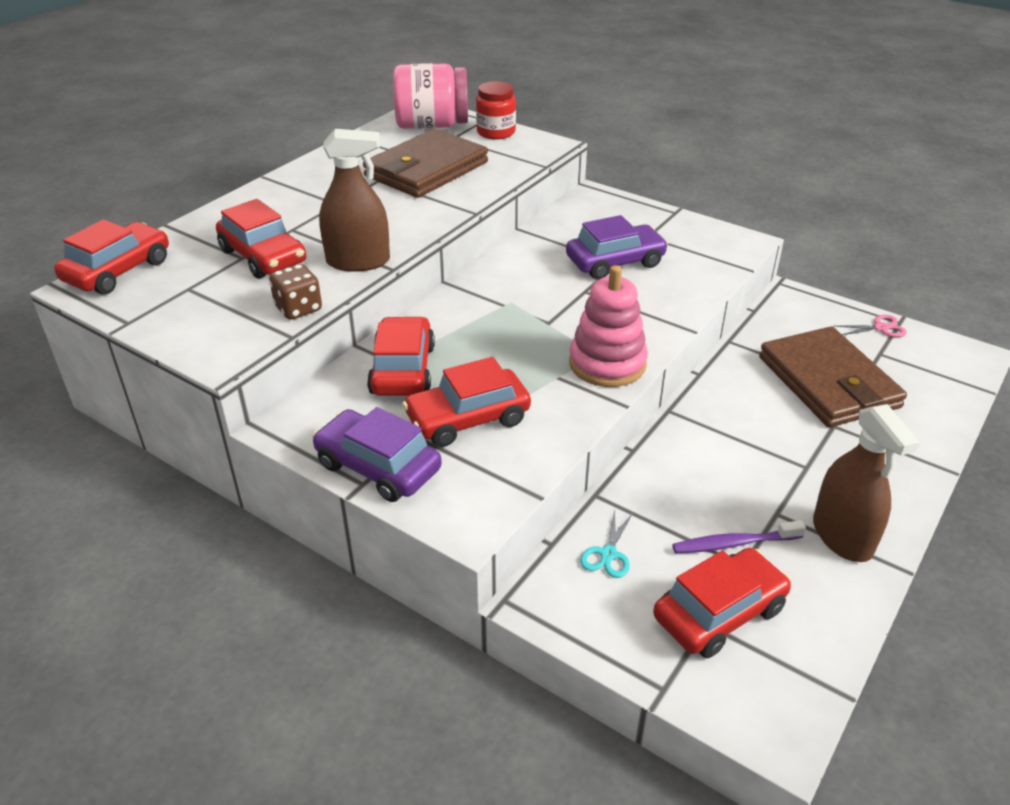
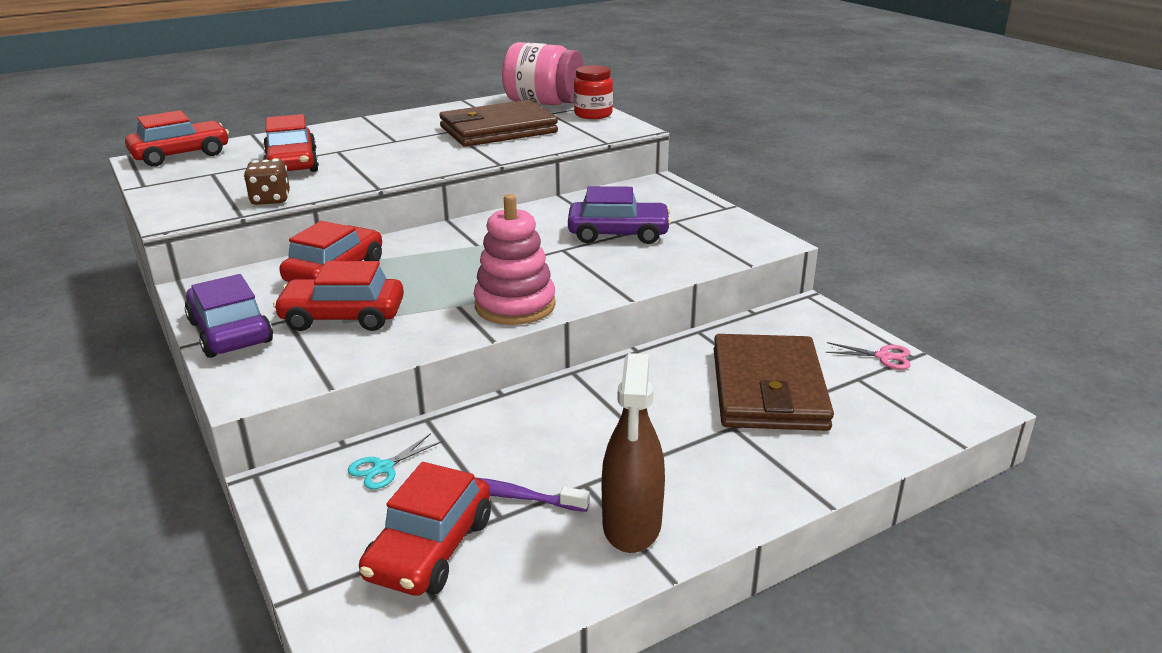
camera: 25 degrees right, 10 degrees down
brown spray bottle [319,129,390,272] -> none
red car [653,548,791,658] -> red car turned 120 degrees clockwise [359,462,491,596]

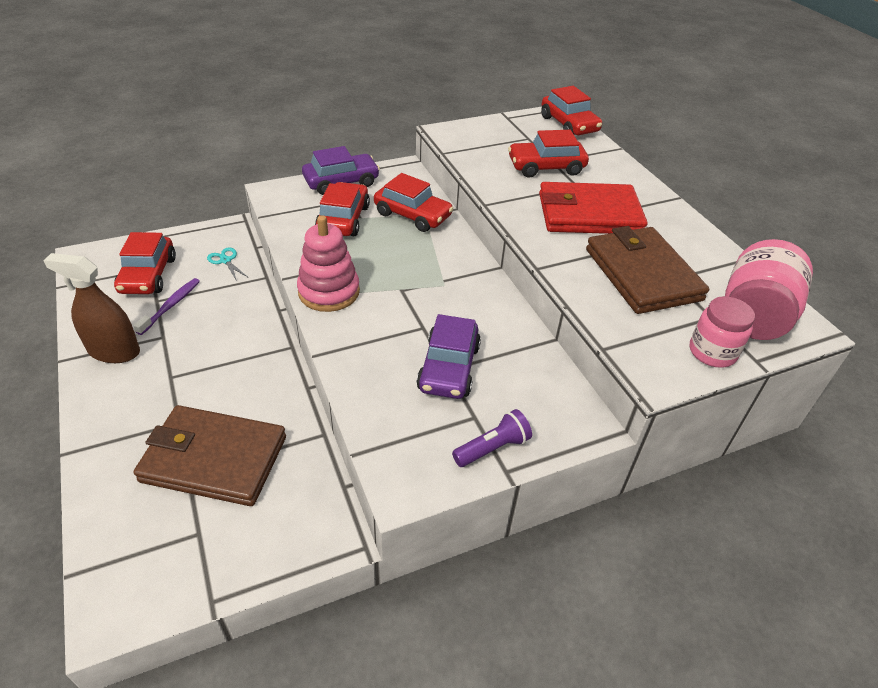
camera: 95 degrees right, 15 degrees up
brown dice [244,159,290,205] -> none
red car [359,462,491,596] -> red car turned 120 degrees counterclockwise [114,232,176,294]
red jar [574,65,613,119] -> pink jar [690,296,755,368]
pink scissors [826,342,911,369] -> none
none -> purple flashlight [452,409,532,467]
none -> red wallet [539,182,647,234]

